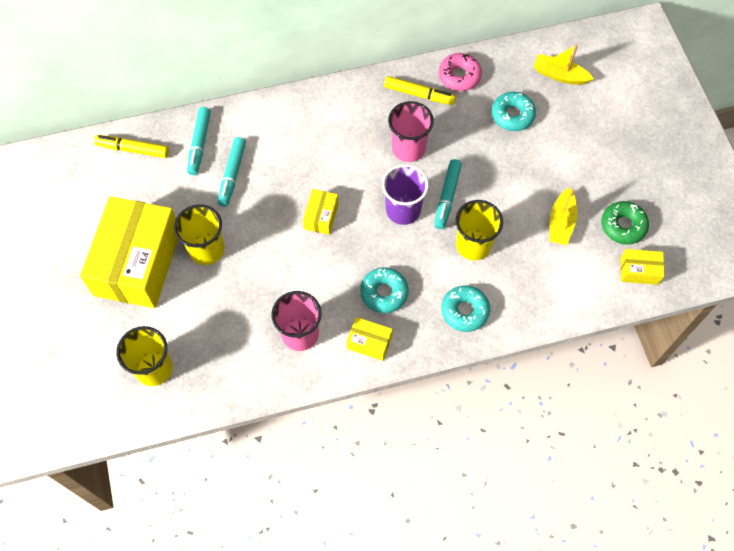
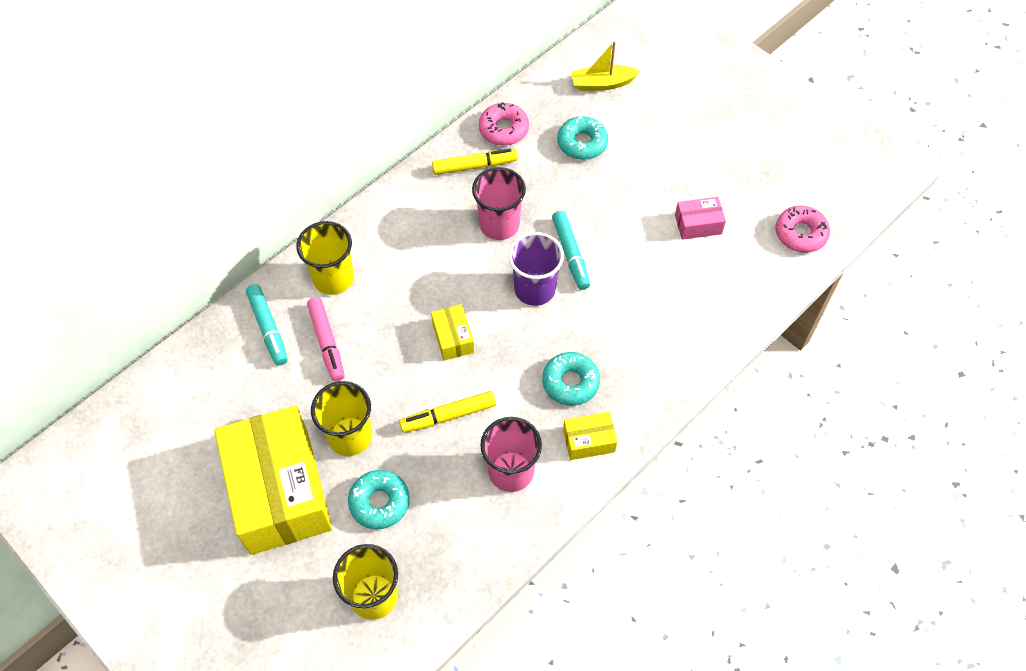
camera: 30 degrees left, 5 degrees down
yellow marker [94,135,169,158] -> yellow marker moved to [399,391,496,433]
turquoise marker [218,137,246,207] -> pink marker [307,297,345,381]
turquoise donut [441,285,490,332] -> turquoise donut moved to [348,470,410,529]
yellow cup [456,200,503,260] -> yellow cup moved to [296,221,354,295]
yellow boat [549,187,578,245] -> pink box [675,197,726,240]
green donut [601,201,649,245] -> none
yellow box [621,249,665,285] -> pink donut [776,206,830,253]

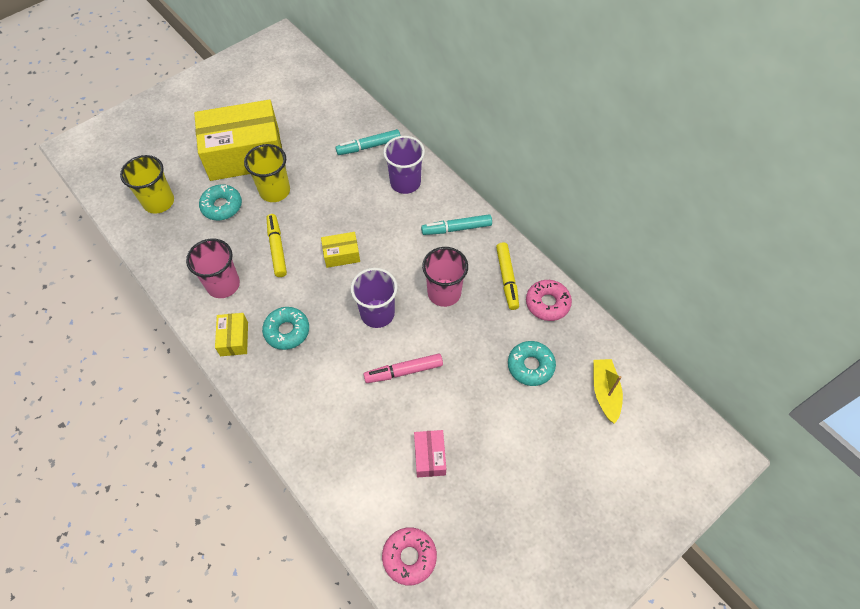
camera: 95 degrees right, 0 degrees up
yellow cup [296,221,354,295] -> purple cup [383,136,425,194]
pink marker [307,297,345,381] -> pink marker moved to [364,354,443,383]
turquoise marker [552,211,590,290] -> turquoise marker moved to [421,214,492,235]

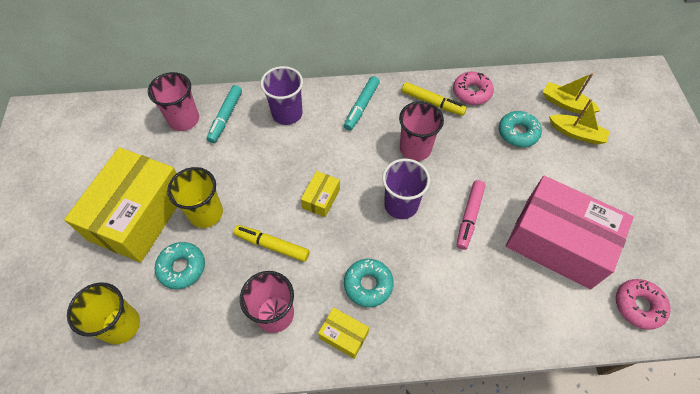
camera: 55 degrees left, 0 degrees up
pink box [414,430,446,477] -> pink box [506,176,634,289], size x2.38
none -> pink cup [148,72,199,131]
none -> yellow boat [549,99,610,145]

